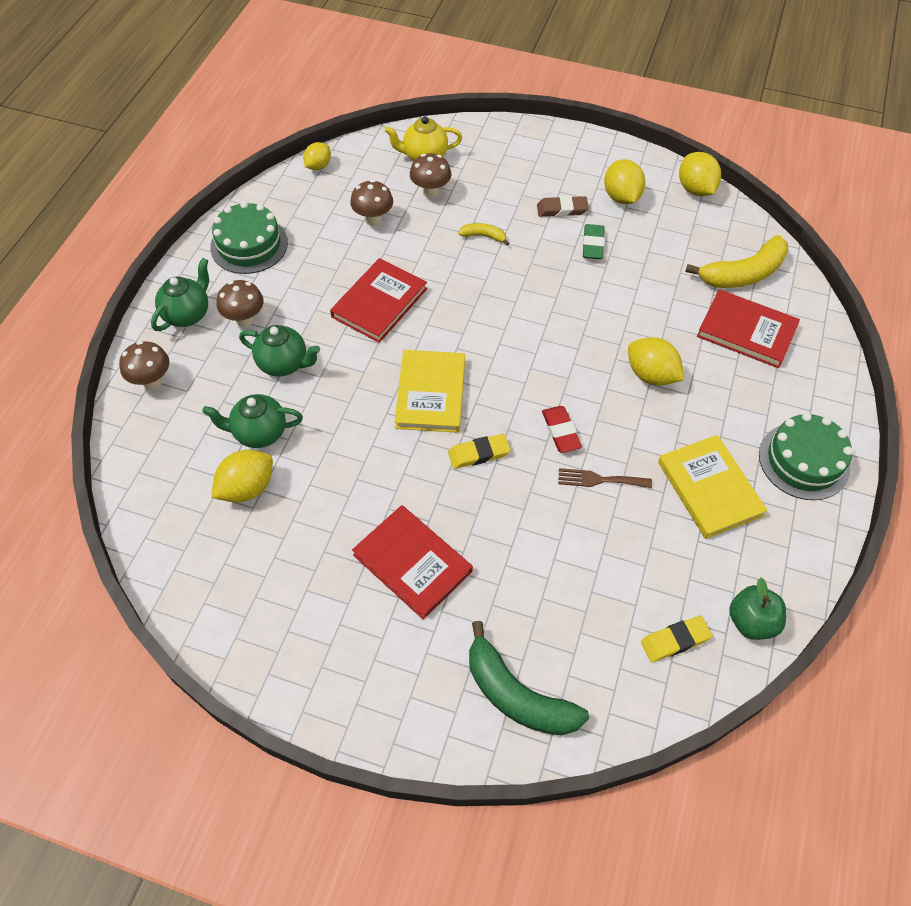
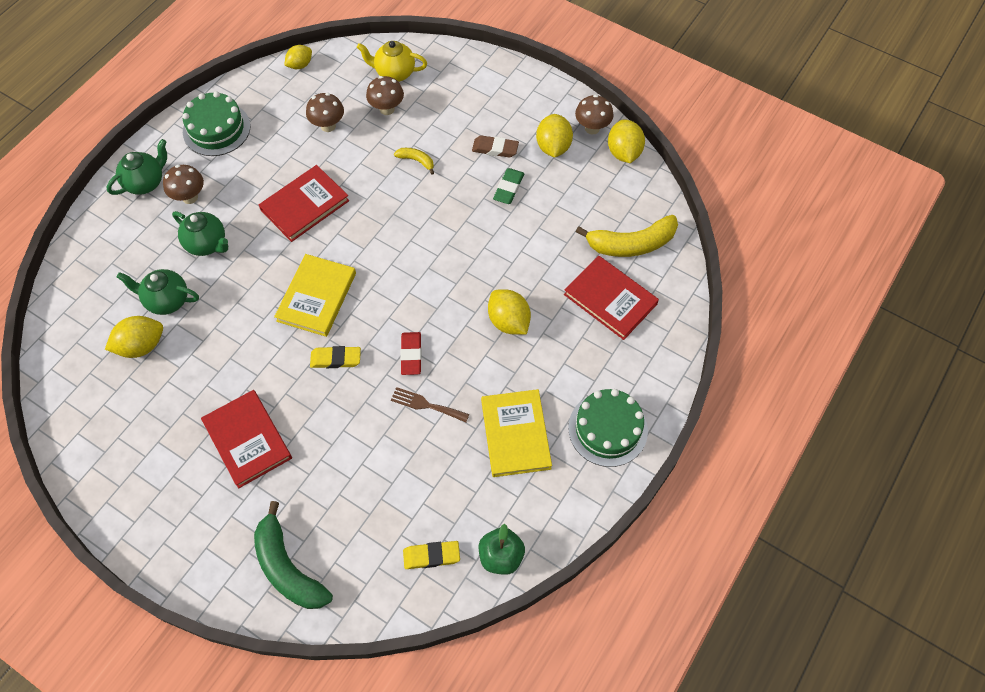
camera: 15 degrees right, 5 degrees up
brown mushroom [119,341,169,389] -> brown mushroom moved to [575,95,614,135]

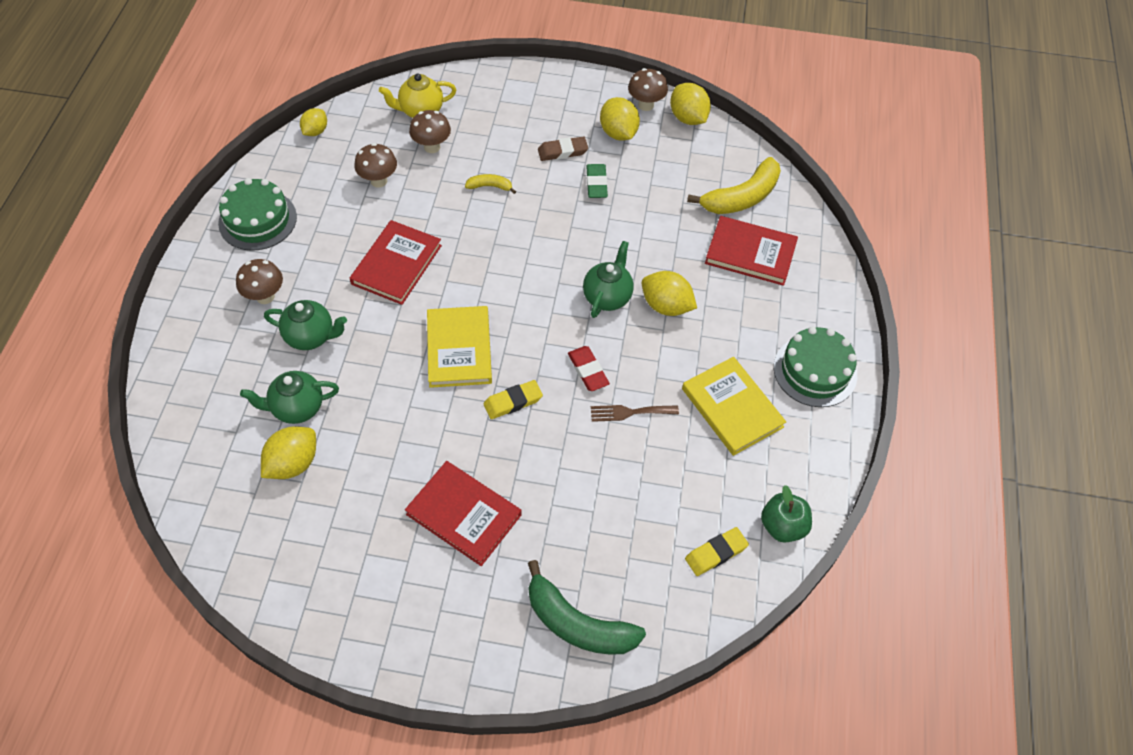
camera: 25 degrees left, 5 degrees down
green teapot [107,139,167,195] -> green teapot moved to [583,241,634,318]

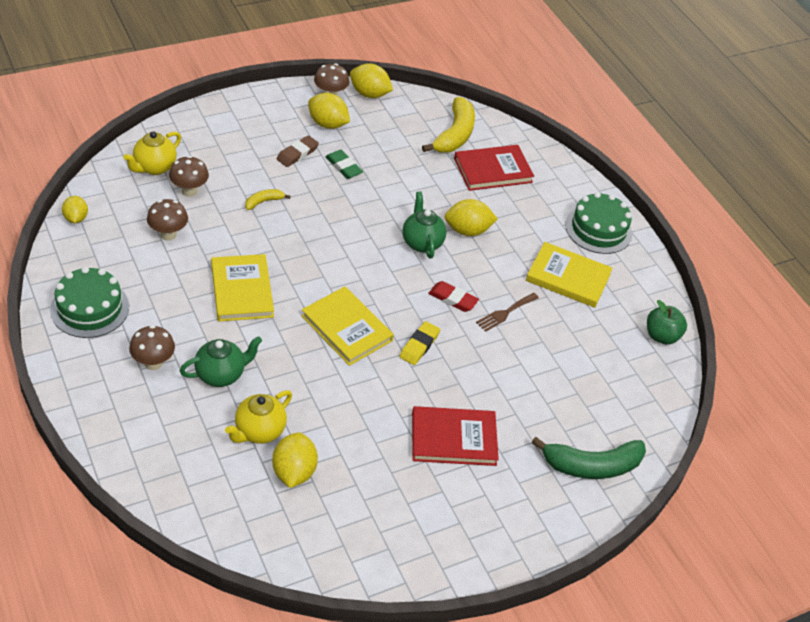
camera: 40 degrees left, 10 degrees down
green teapot [240,371,339,424] -> yellow teapot [225,390,292,444]
red book [350,220,442,305] -> yellow book [211,254,274,322]
yellow eraser [685,527,749,576] -> none

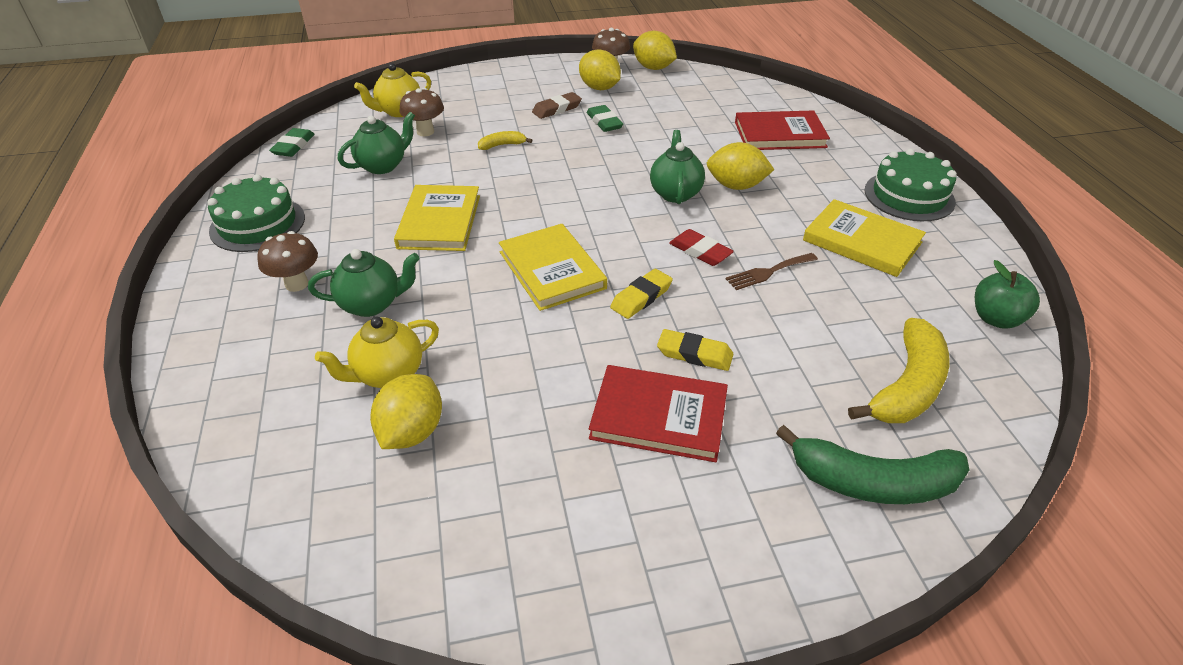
camera: 20 degrees right, 5 degrees down
yellow lemon [62,196,88,223] -> green eraser [269,128,315,157]
brown mushroom [147,199,188,241] -> green teapot [338,112,415,174]
yellow banana [422,97,475,153] -> yellow banana moved to [848,318,949,423]
none -> yellow eraser [657,329,733,371]

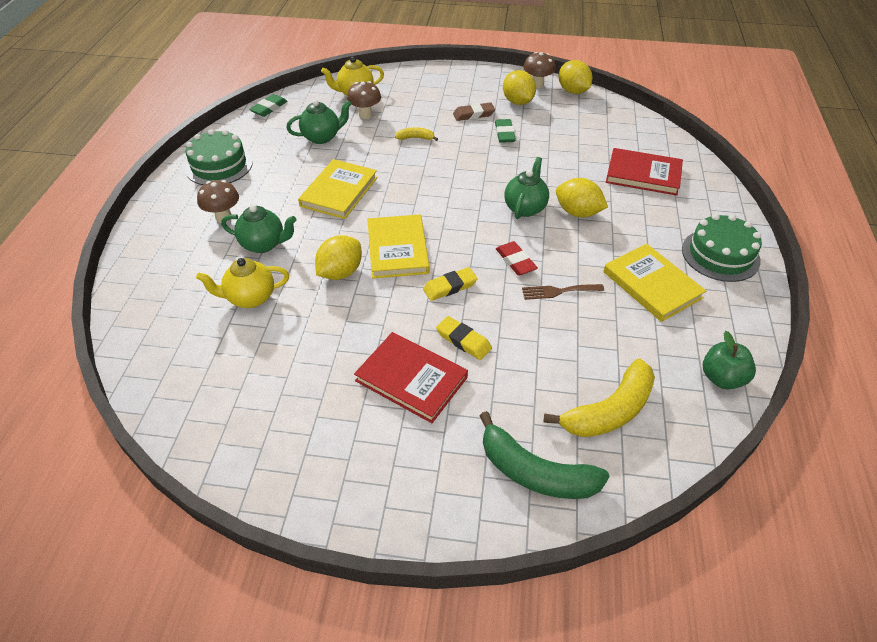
camera: 20 degrees right, 5 degrees up
yellow lemon [370,374,442,449] -> yellow lemon moved to [315,235,362,280]

